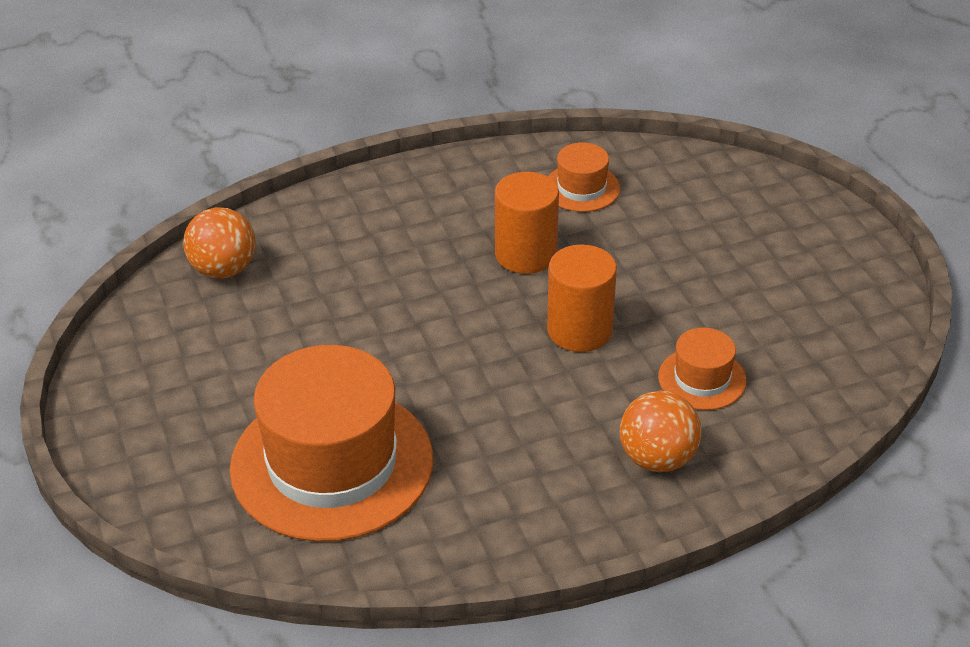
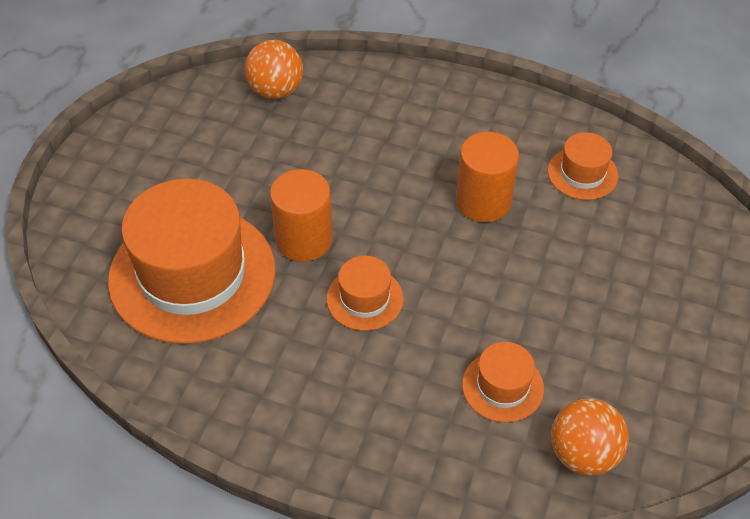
camera: 40 degrees right, 10 degrees up
orange cylinder [547,244,617,352] -> orange cylinder moved to [270,169,333,262]
orange ball [620,391,702,472] -> orange ball moved to [551,399,629,476]
none -> orange hat [327,256,404,331]

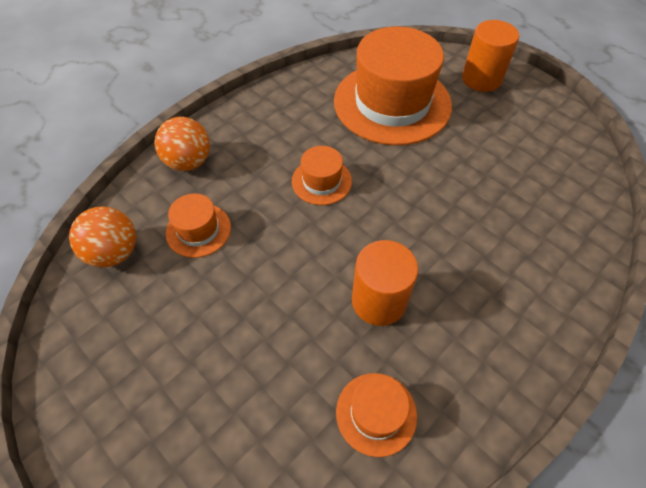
camera: 115 degrees right, 5 degrees up
orange ball [245,40,303,99] -> orange ball moved to [154,117,210,171]
orange cylinder [270,169,333,262] -> orange cylinder moved to [462,20,519,92]

